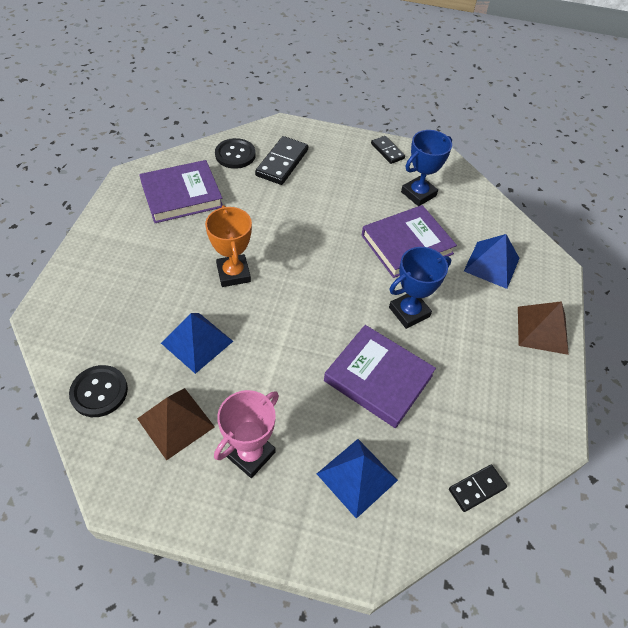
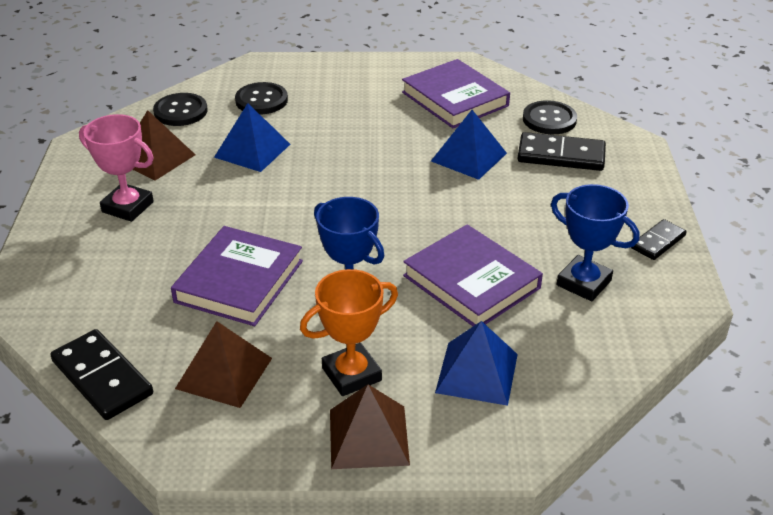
camera: 80 degrees right, 15 degrees down
orange trophy [205,205,252,287] -> orange trophy moved to [300,269,398,396]
blue pyramid [317,439,398,519] -> blue pyramid moved to [431,110,507,180]
black domino [449,465,507,512] -> black domino [50,329,153,420], size x1.66
none -> brown pyramid [175,321,272,408]
none -> black button [235,82,288,114]

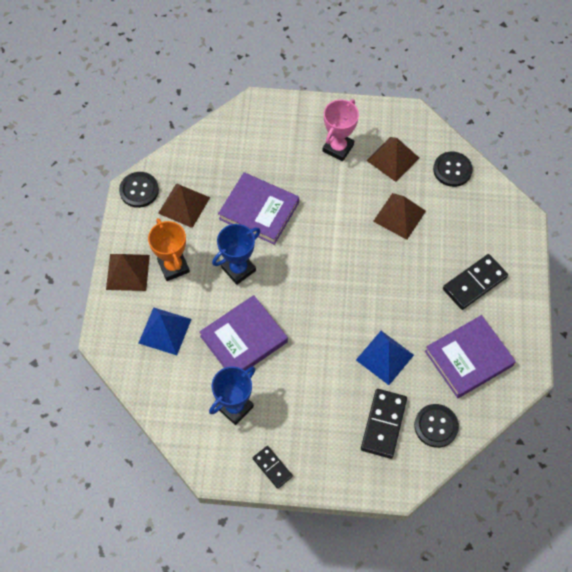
camera: 95 degrees right, 25 degrees up
black domino [50,329,153,420] -> black domino moved to [443,254,508,310]
blue pyramid [214,103,290,172] -> brown pyramid [373,193,426,240]
black button [235,82,288,114] -> black button moved to [119,172,159,208]

